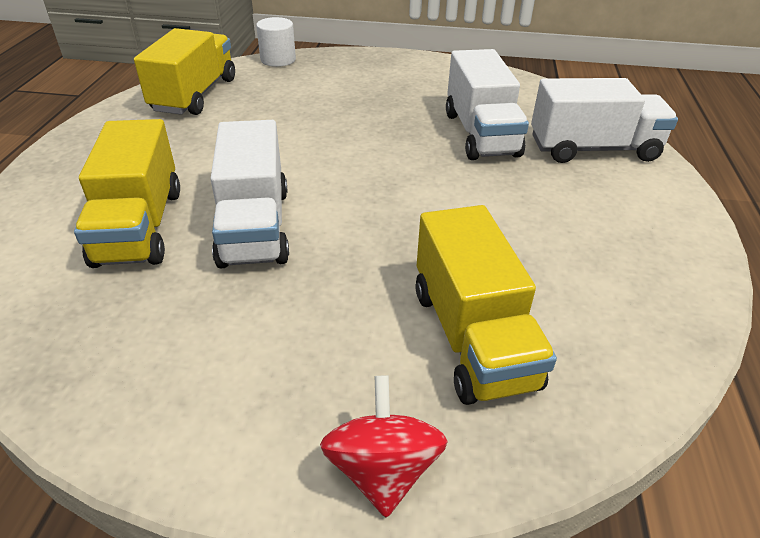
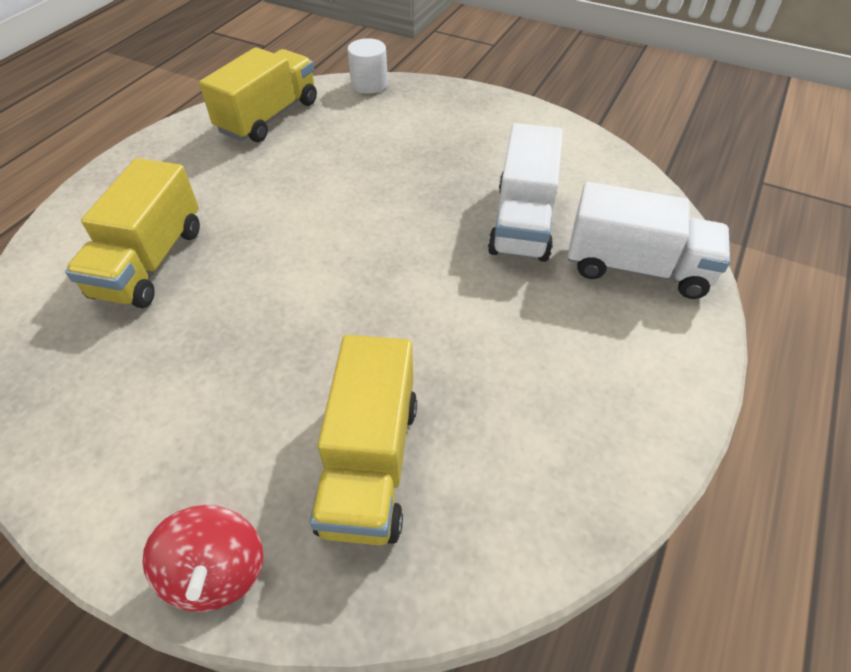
camera: 20 degrees right, 10 degrees up
white truck [210,120,289,269] -> none
red spinning top [320,375,448,518] -> red spinning top turned 150 degrees clockwise [142,505,264,612]

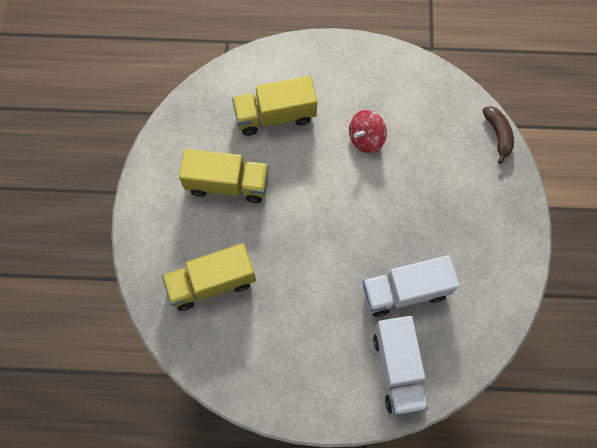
camera: 65 degrees right, 20 degrees up
red spinning top [142,505,264,612] -> red spinning top moved to [349,110,387,153]
yellow truck [199,47,317,142] -> yellow truck moved to [179,149,269,203]
white cylinder [347,38,388,94] -> brown banana [482,106,514,164]

